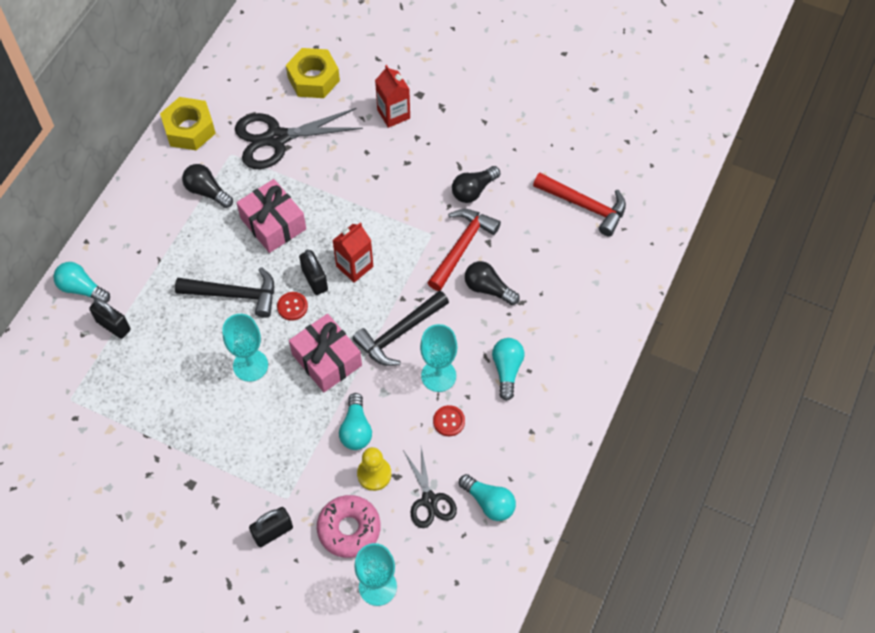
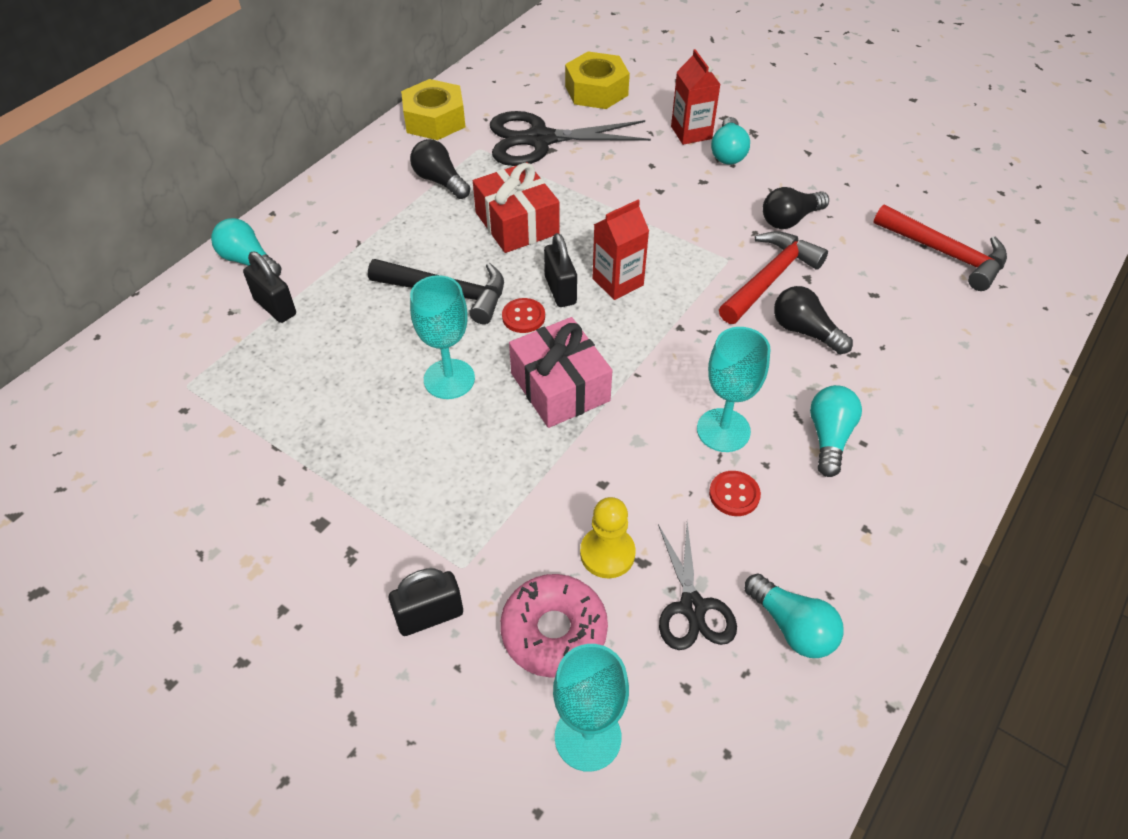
camera: 10 degrees right, 10 degrees down
pink gift [236,179,306,253] -> red gift [473,162,560,253]
turquoise light bulb [339,393,372,450] -> turquoise light bulb moved to [711,117,750,165]
black hammer [352,290,449,366] -> none

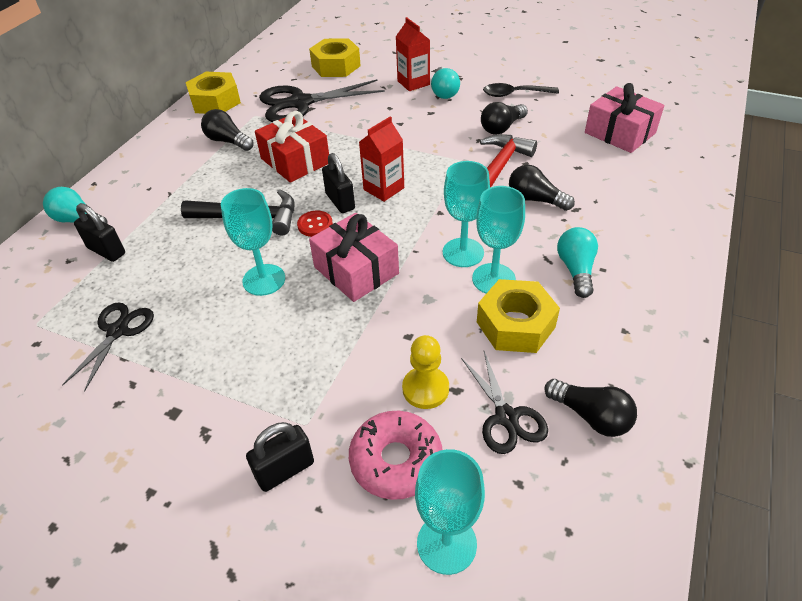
camera: 10 degrees left, 5 degrees down
red button [709,471,761,516] -> yellow nut [477,279,560,353]
turquoise light bulb [745,573,844,658] -> black light bulb [544,379,637,437]
red hammer [873,204,1007,291] -> pink gift [585,83,664,153]
none -> black scissors [62,302,154,392]
none -> turquoise goblet [443,161,490,267]
none -> black spoon [483,83,559,97]

